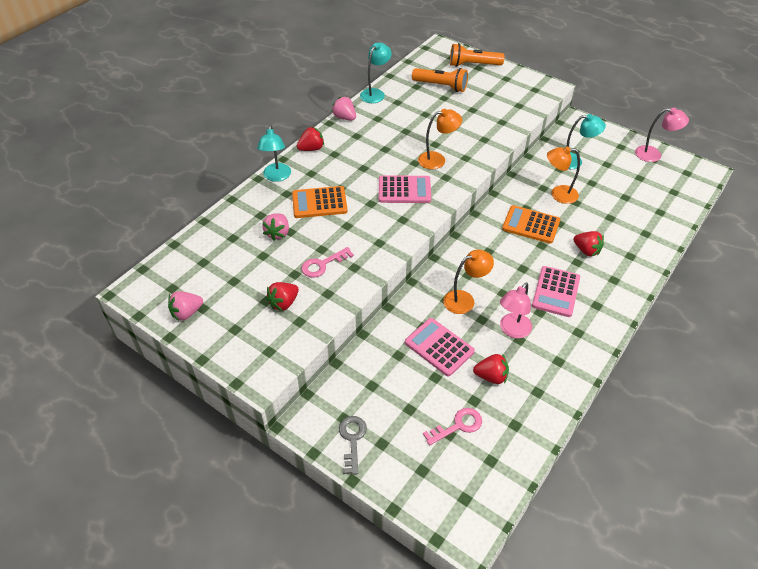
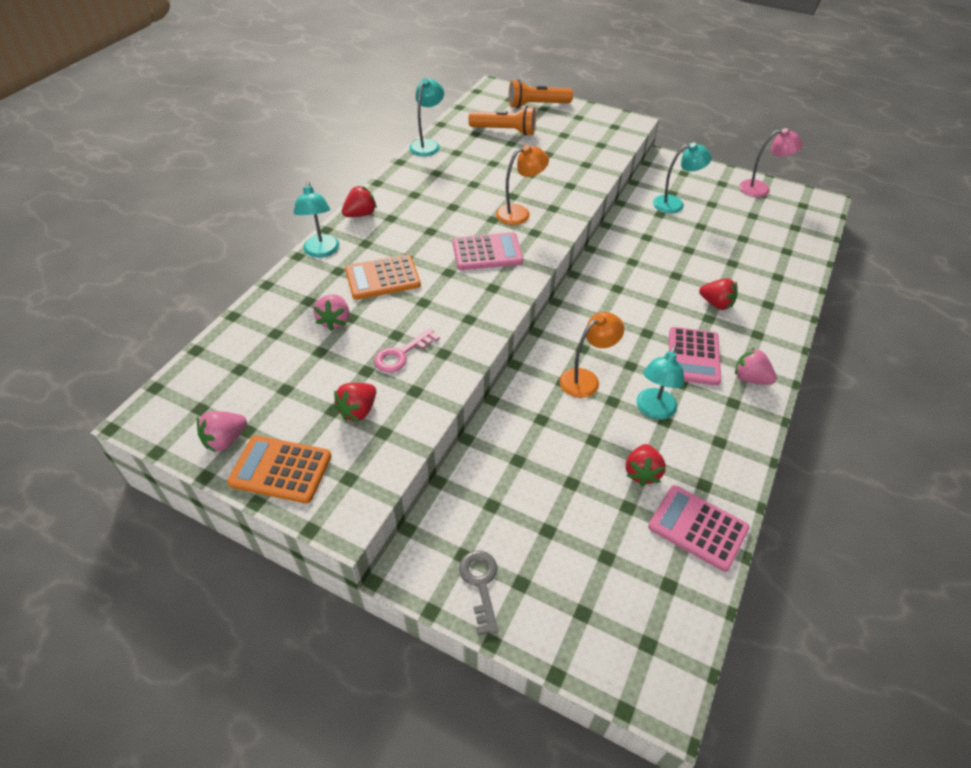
camera: 10 degrees left, 0 degrees up
pink strawberry [331,96,356,120] -> pink strawberry moved to [735,348,777,385]
pink calculator [405,318,475,376] -> pink calculator moved to [648,485,750,572]
pink key [423,408,482,446] -> none
red strawberry [473,354,509,384] -> red strawberry turned 105 degrees clockwise [626,444,666,486]
pink lamp [500,282,532,338] -> turquoise lamp [636,346,684,420]
orange calculator [502,205,560,244] -> orange calculator moved to [227,435,331,504]
orange lamp [547,147,580,204] -> none

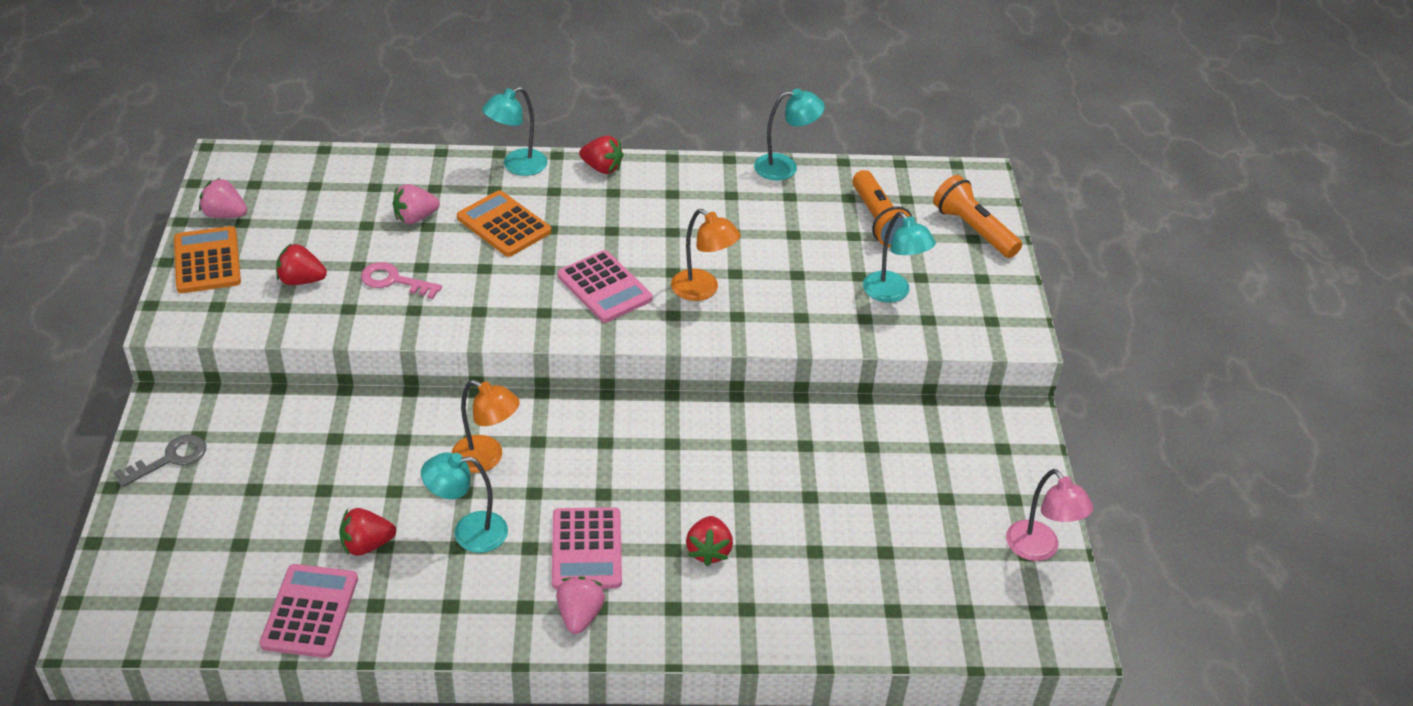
camera: 60 degrees right, 5 degrees down
turquoise lamp [653,142,712,213] -> turquoise lamp moved to [863,212,936,303]
pink calculator [669,327,721,386] -> pink calculator turned 75 degrees counterclockwise [552,507,622,589]

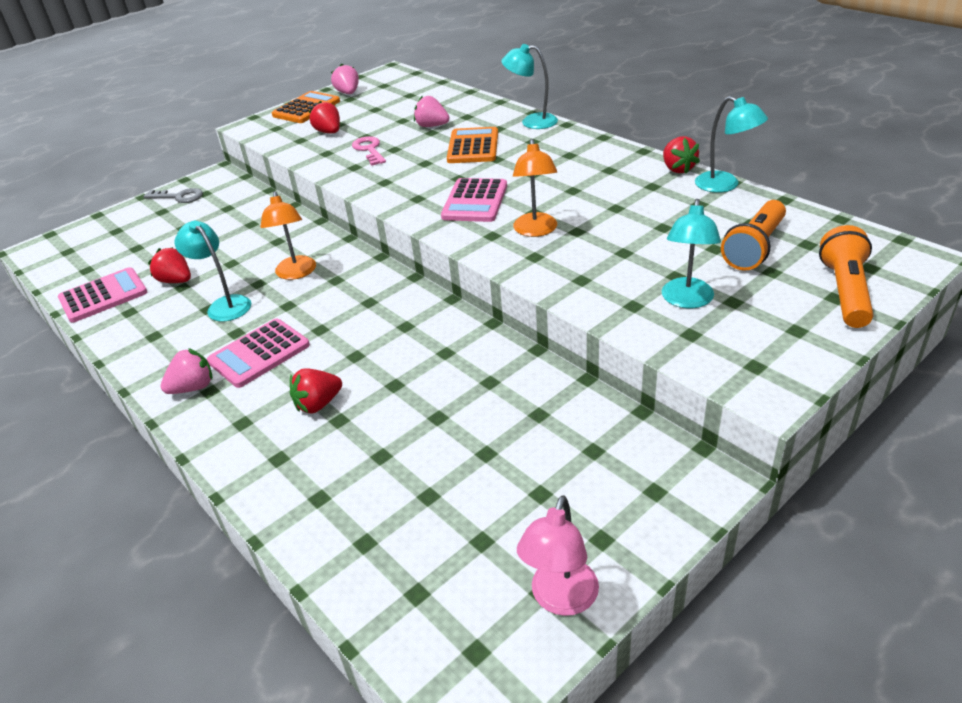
camera: 55 degrees right, 5 degrees down
red strawberry [579,136,624,174] -> red strawberry moved to [663,136,700,174]

